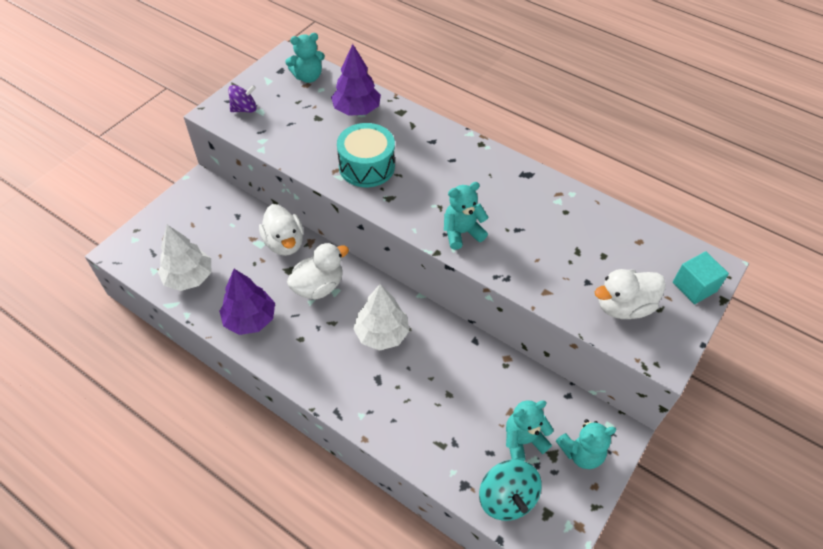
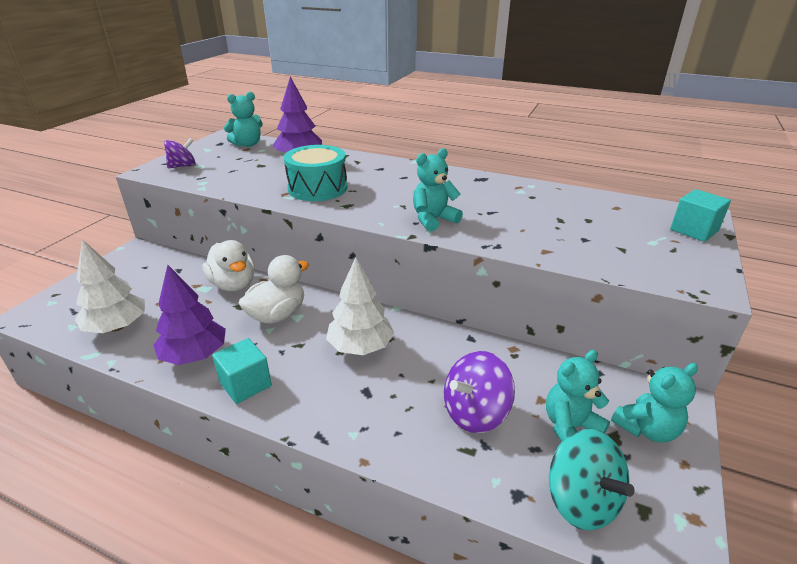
camera: 10 degrees left, 20 degrees down
white duck [595,269,666,319] -> none
none -> turquoise cube [212,338,272,404]
none -> purple spinning top [444,351,515,433]

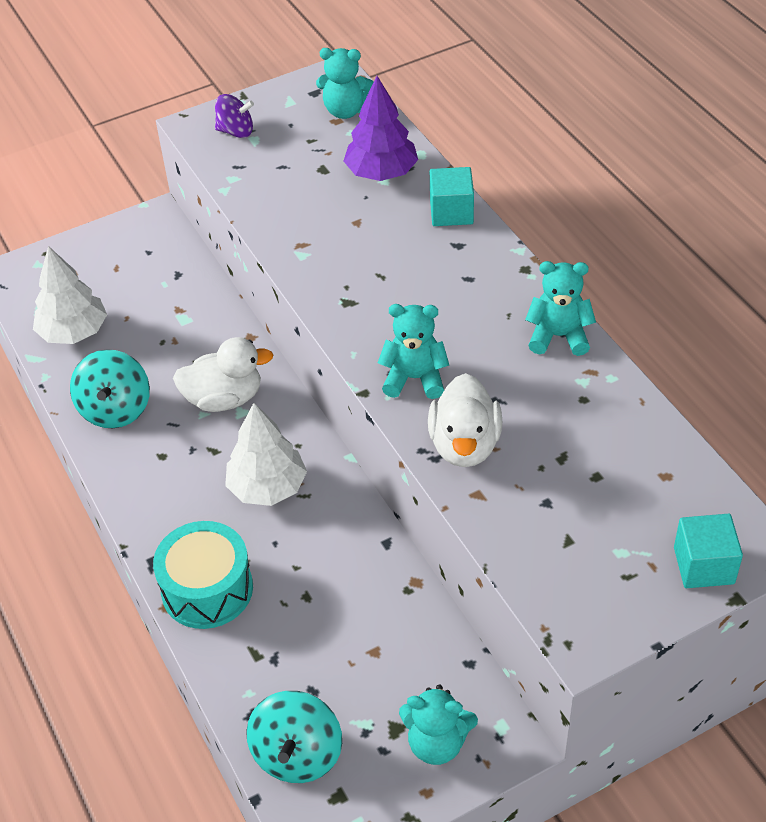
camera: 40 degrees right, 15 degrees up
purple tree [153,265,226,365] -> turquoise spinning top [70,349,150,428]
white duck [202,240,255,291] -> white duck moved to [428,373,502,467]
turquoise cube [212,338,272,404] -> turquoise cube moved to [430,167,474,226]
turquoise drum [284,145,347,201] -> turquoise drum moved to [153,521,253,629]
purple spinning top [444,351,515,433] -> none
turquoise teddy bear [546,350,610,442] -> turquoise teddy bear moved to [525,261,596,356]

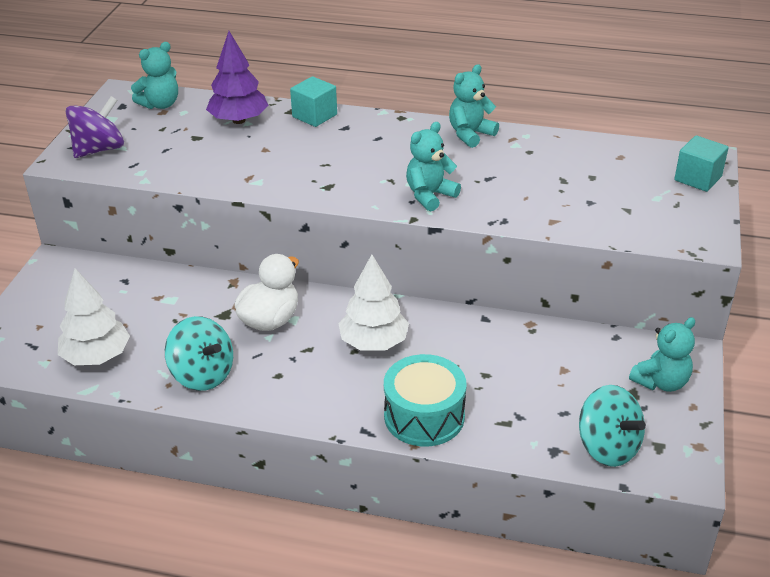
camera: 50 degrees left, 10 degrees down
purple spinning top [215,94,254,138] -> purple spinning top [65,96,124,158], size x1.50
white duck [428,373,502,467] -> none

